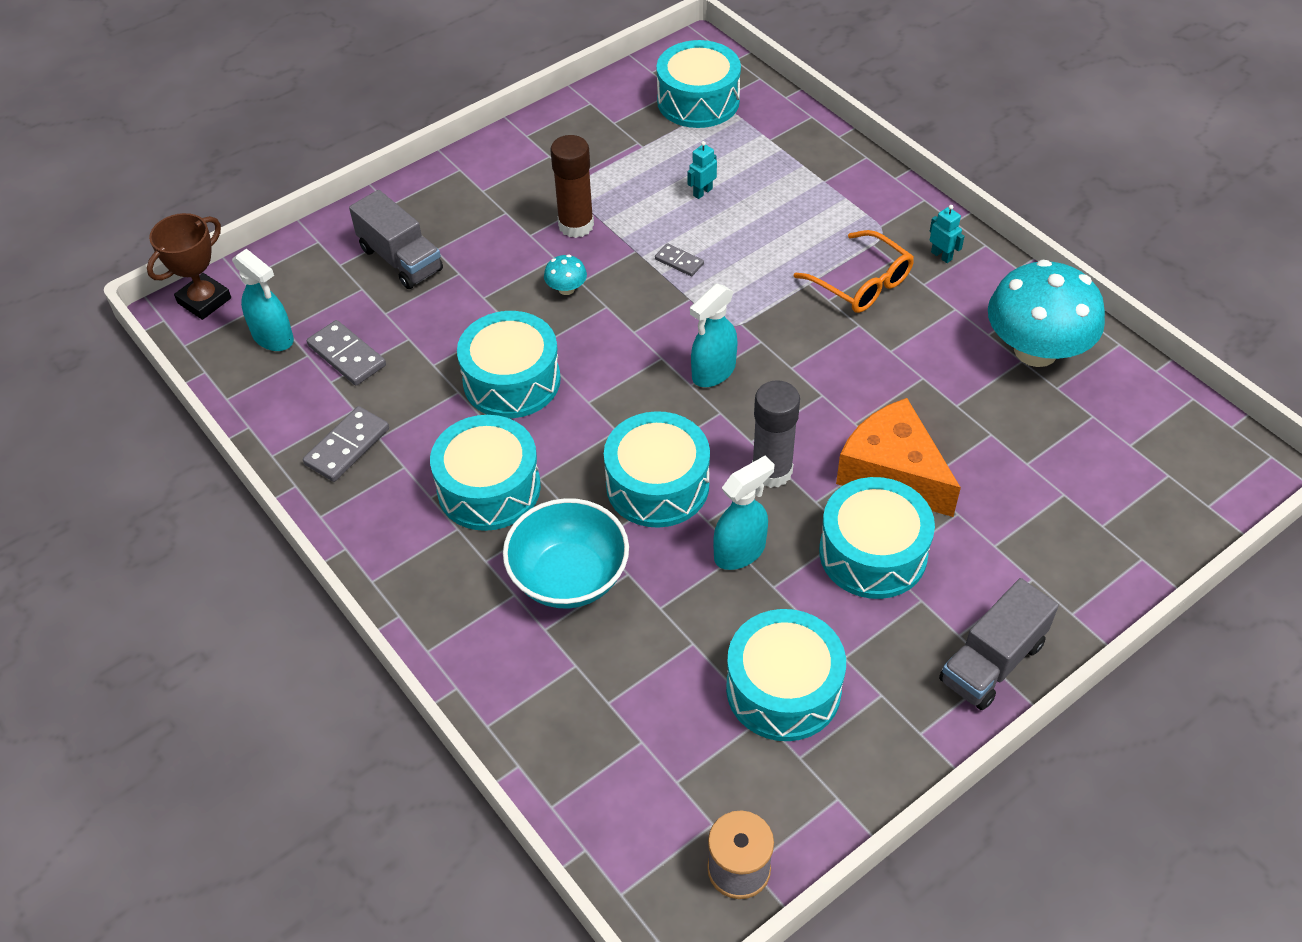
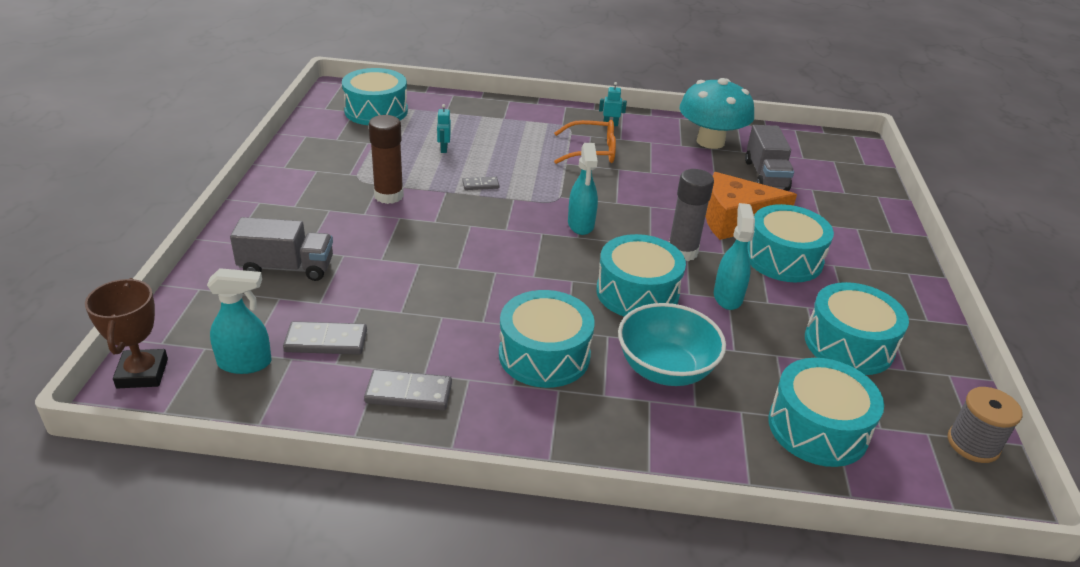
camera: 50 degrees left, 15 degrees down
grey domino [303,406,389,482] -> grey domino turned 75 degrees counterclockwise [364,369,452,410]
turquoise drum [457,311,561,418] -> turquoise drum moved to [768,358,884,467]
turquoise mushroom [544,255,587,295] -> none
grey truck [939,578,1059,710] -> grey truck moved to [745,125,794,191]

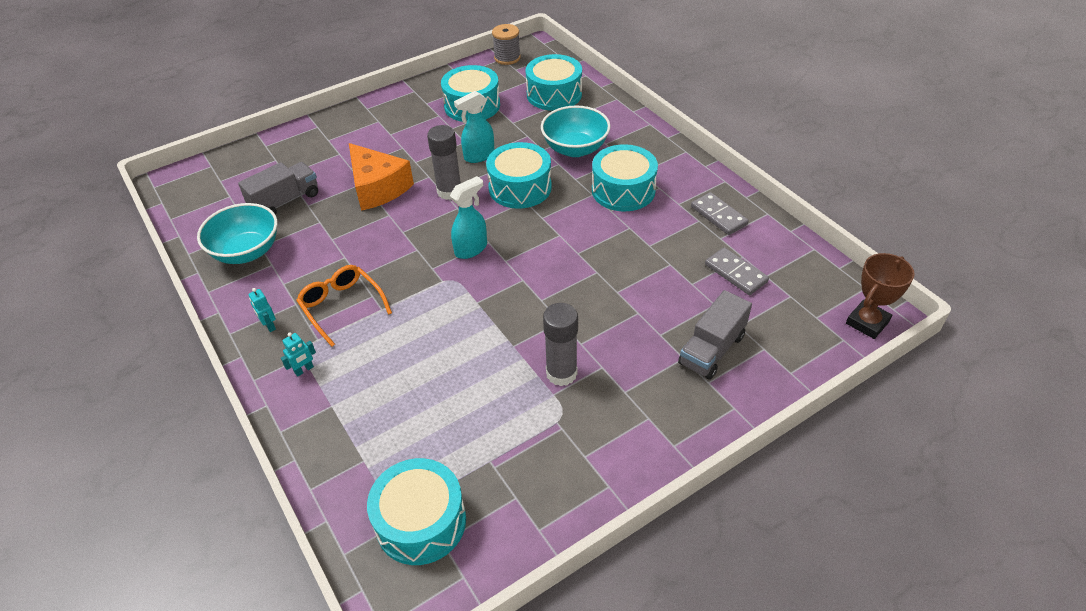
camera: 125 degrees left, 10 degrees up
turquoise spray bottle [207,268,272,374] -> none
grey truck [230,217,333,281] -> grey truck turned 105 degrees counterclockwise [678,290,752,380]
brown glue stick [369,115,404,204] -> grey glue stick [543,303,578,386]
turquoise robot [437,104,451,153] -> turquoise robot moved to [281,332,316,376]
grey domino [462,176,499,190] -> none
turquoise mushroom [679,78,754,149] -> turquoise bowl [197,203,277,264]
turquoise drum [748,204,834,283] -> none

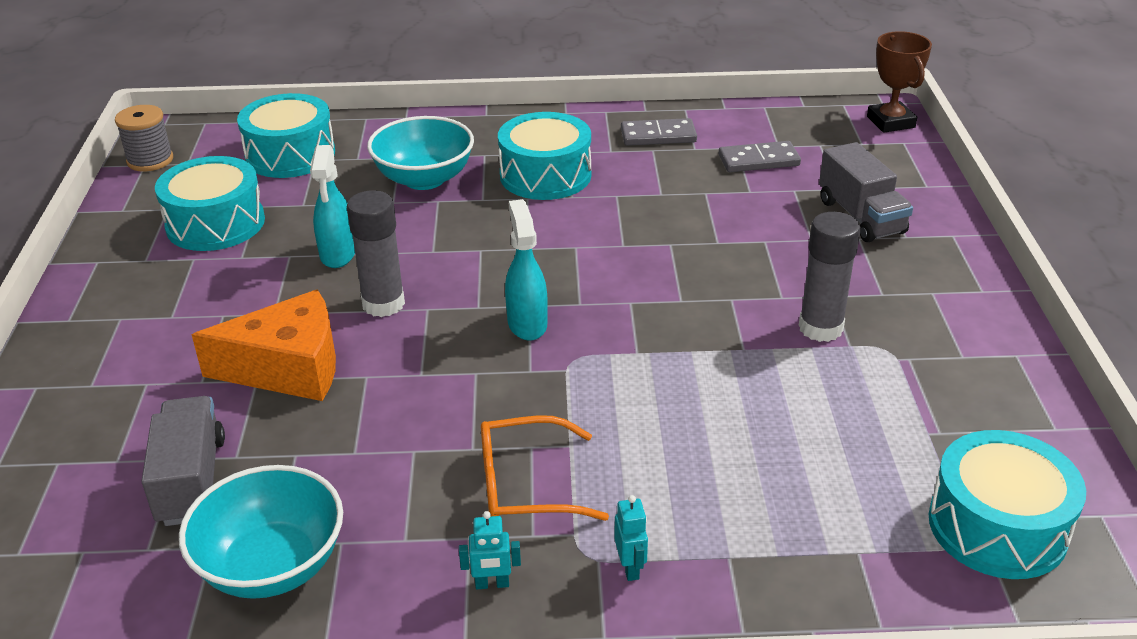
camera: 60 degrees left, 10 degrees down
turquoise drum [486,142,552,209] -> none

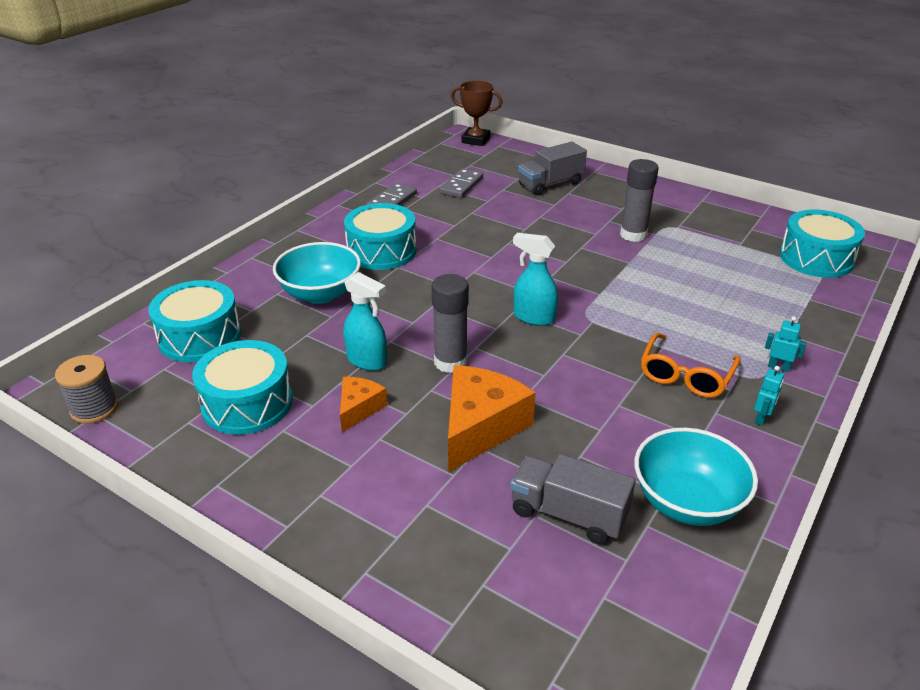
camera: 55 degrees left, 0 degrees up
grey truck [819,142,913,242] -> grey truck turned 135 degrees clockwise [518,142,587,195]
none -> orange cheese [340,377,387,432]

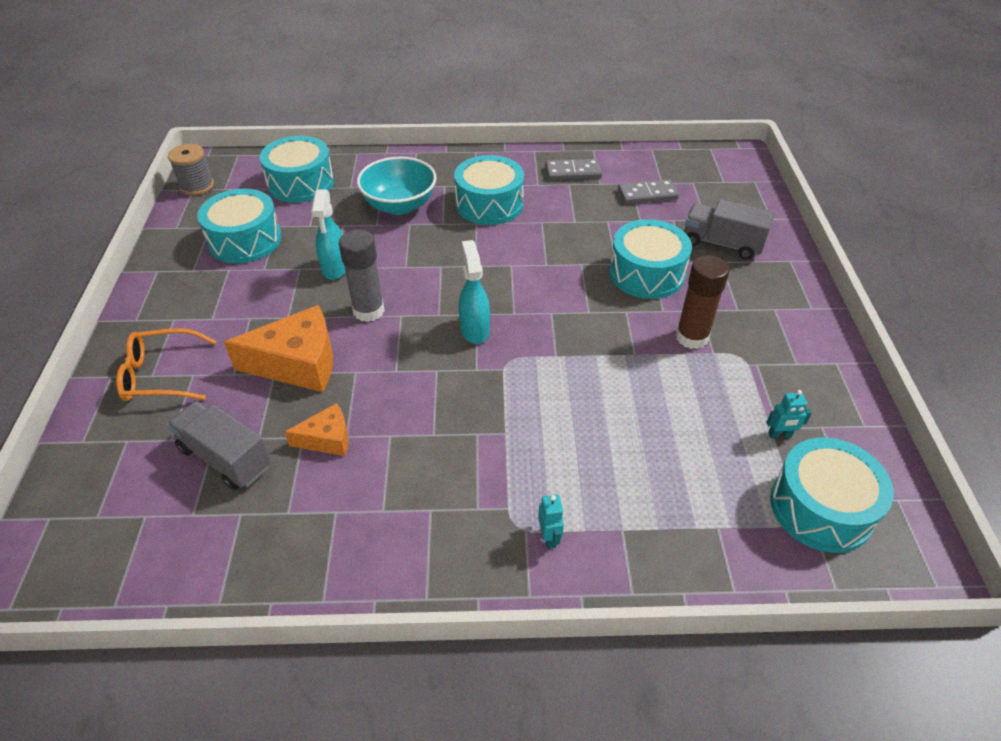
camera: 55 degrees right, 10 degrees up
orange cheese [340,377,387,432] -> orange cheese moved to [285,403,348,456]
brown trophy [451,81,502,146] -> none
grey truck [510,454,636,544] -> grey truck turned 45 degrees counterclockwise [167,401,271,490]
grey glue stick [620,159,659,242] -> brown glue stick [676,255,729,349]
turquoise bowl [634,428,758,526] -> none
orange glasses [641,333,741,398] -> orange glasses moved to [116,328,217,401]
turquoise robot [754,366,784,426] -> turquoise robot moved to [766,390,812,438]
none -> turquoise drum [609,219,692,299]

